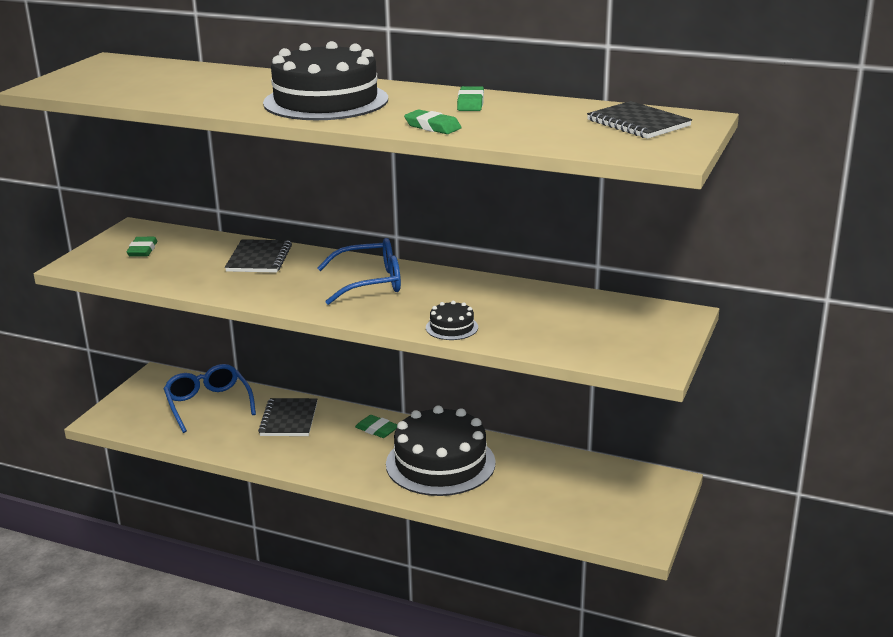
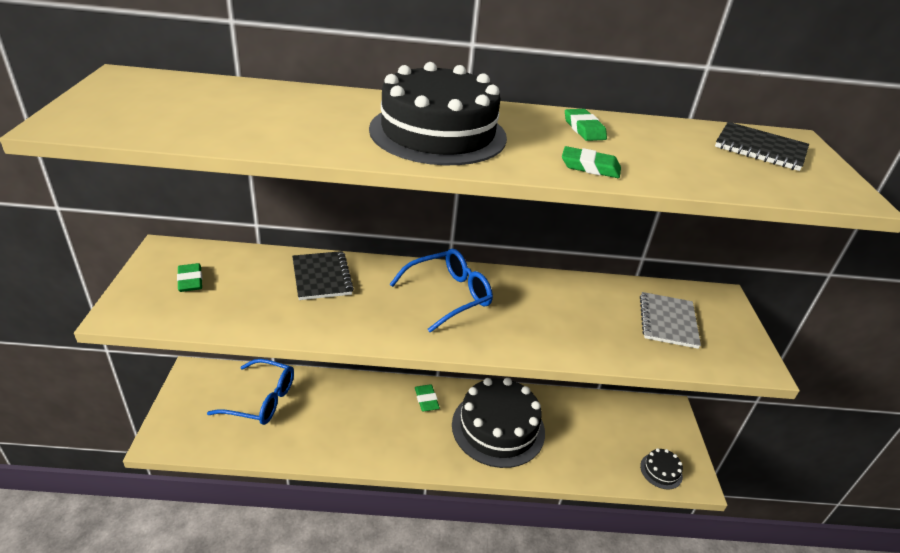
camera: 25 degrees left, 10 degrees up
blue glasses [163,364,256,433] -> blue glasses turned 150 degrees clockwise [207,359,294,425]
black notebook [258,398,317,436] -> none
green eraser [355,415,397,438] -> green eraser turned 60 degrees clockwise [415,384,440,412]
black cake [426,301,478,340] -> black cake moved to [640,448,683,490]
none -> grey notebook [640,292,701,349]

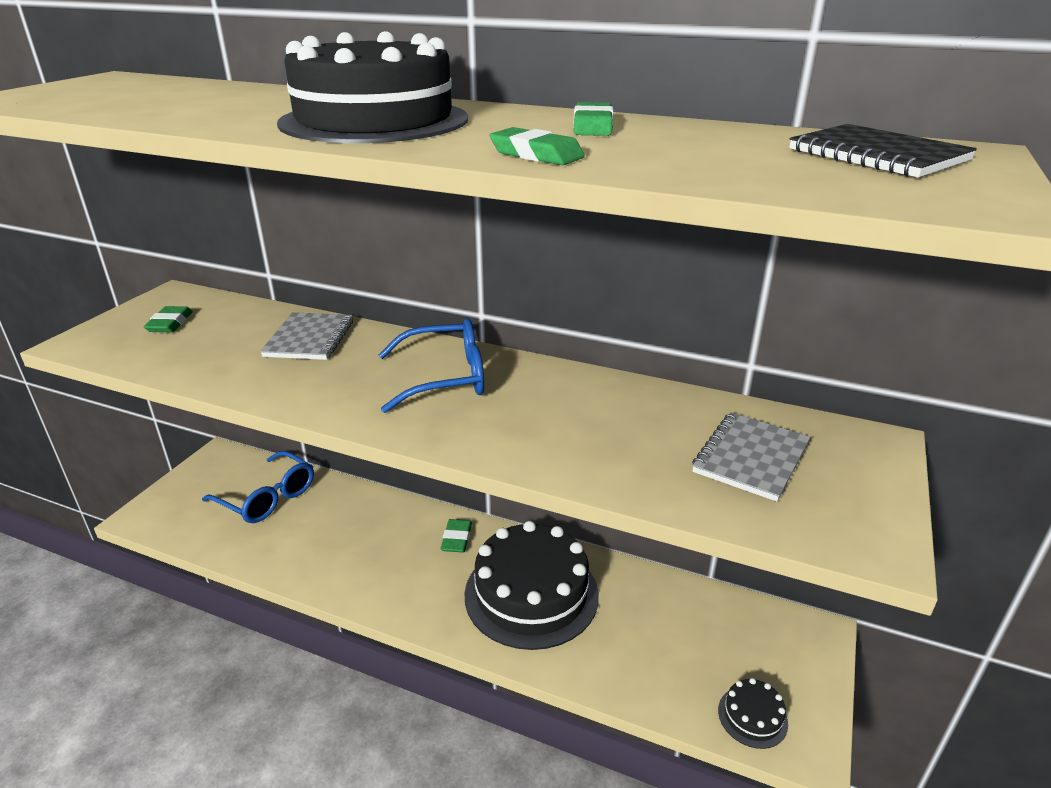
camera: 25 degrees right, 5 degrees down
black notebook [292,251,354,300] -> grey notebook [260,312,353,360]

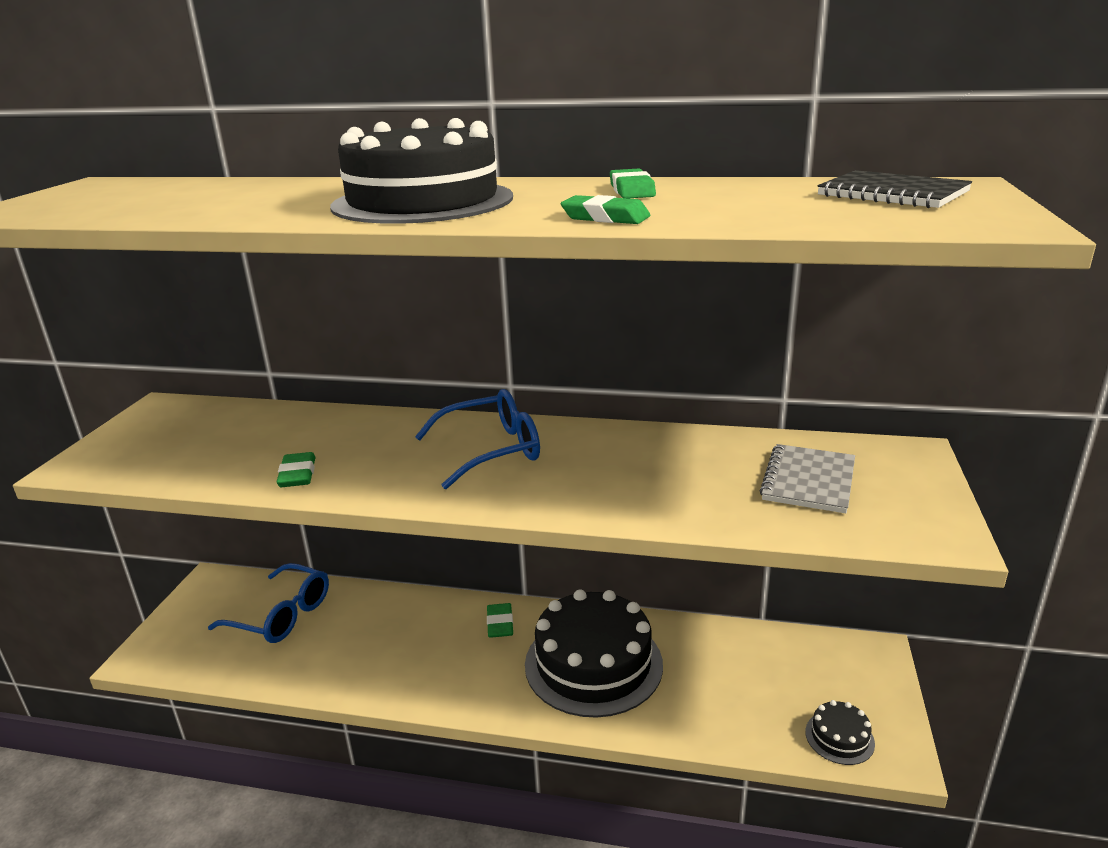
camera: 10 degrees left, 5 degrees down
green eraser [144,306,193,332] -> green eraser moved to [277,452,315,487]
grey notebook [260,312,353,360] -> none

